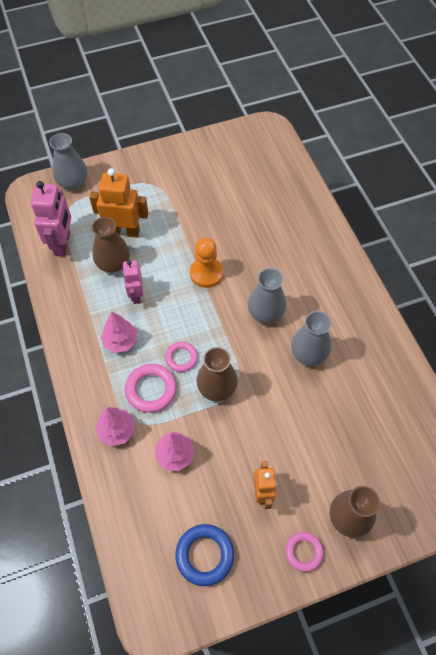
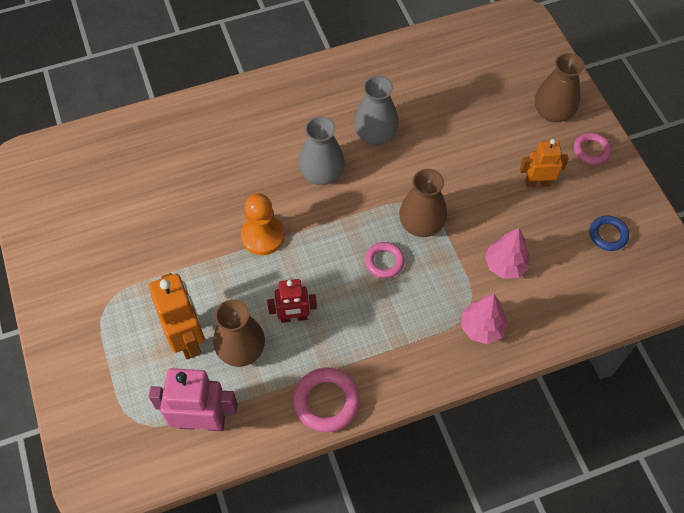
camera: 90 degrees left, 0 degrees up
grey vase [49,133,87,190] -> none
orange robot [89,168,148,238] -> orange robot turned 150 degrees clockwise [149,273,205,359]
pink tree [101,312,137,353] -> none
pink robot [122,260,143,304] -> red robot [267,279,317,323]
pink ring [125,364,177,413] -> pink ring moved to [293,367,360,432]
blue ring [175,524,234,586] -> blue ring [589,216,629,251], size x0.65

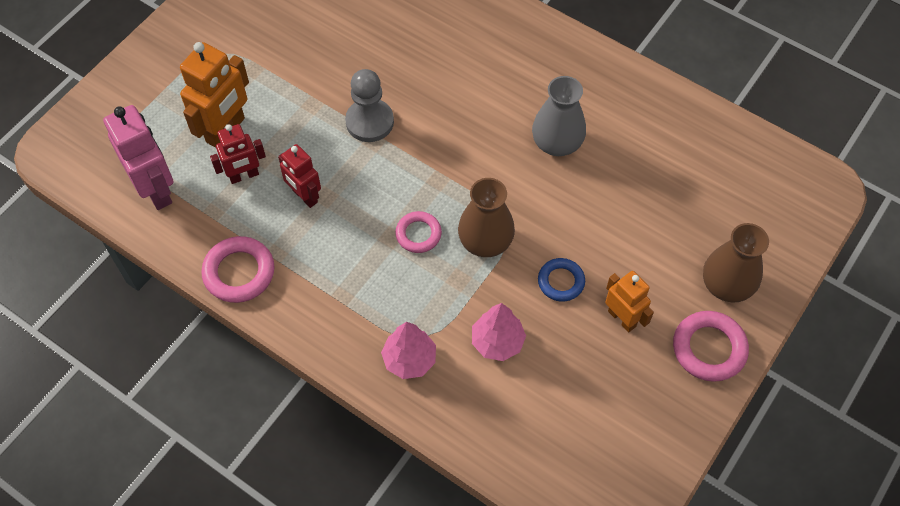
camera: 55 degrees right, 0 degrees up
brown vase [213,300,265,367] -> red robot [210,124,266,184]
orange pawn [241,193,285,255] -> grey pawn [345,69,394,142]
grey vase [299,116,345,185] -> none
pink ring [574,132,611,165] -> pink ring [673,311,749,382], size x1.54
blue ring [589,216,629,251] -> blue ring moved to [538,258,585,302]

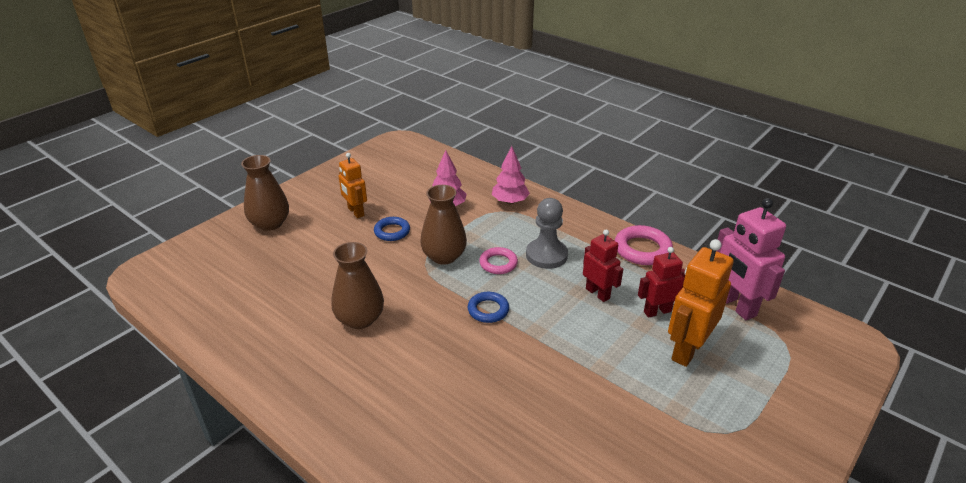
camera: 175 degrees left, 25 degrees down
grey pawn [345,69,394,142] -> grey pawn moved to [526,198,568,269]
grey vase [532,76,586,156] -> brown vase [331,242,384,329]
pink ring [673,311,749,382] -> none
none -> blue ring [468,292,509,323]

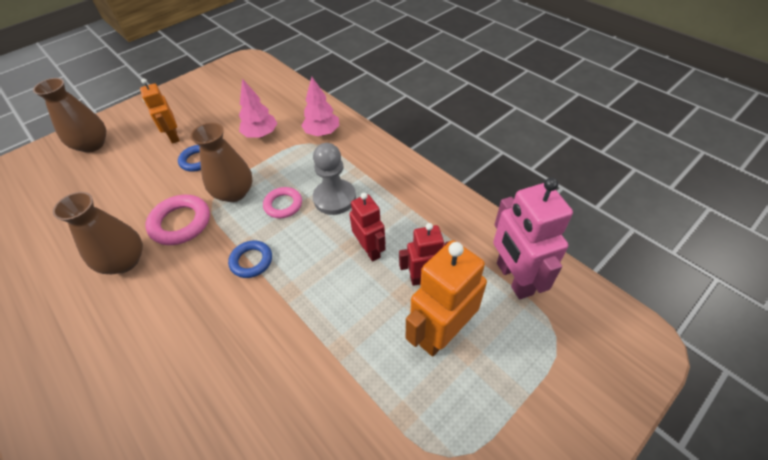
camera: 10 degrees right, 15 degrees up
pink ring [614,225,673,265] -> pink ring moved to [145,195,210,245]

